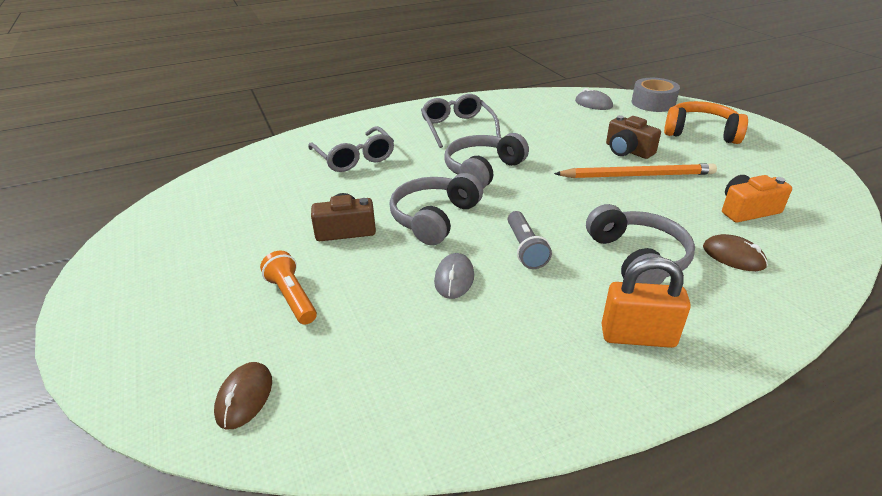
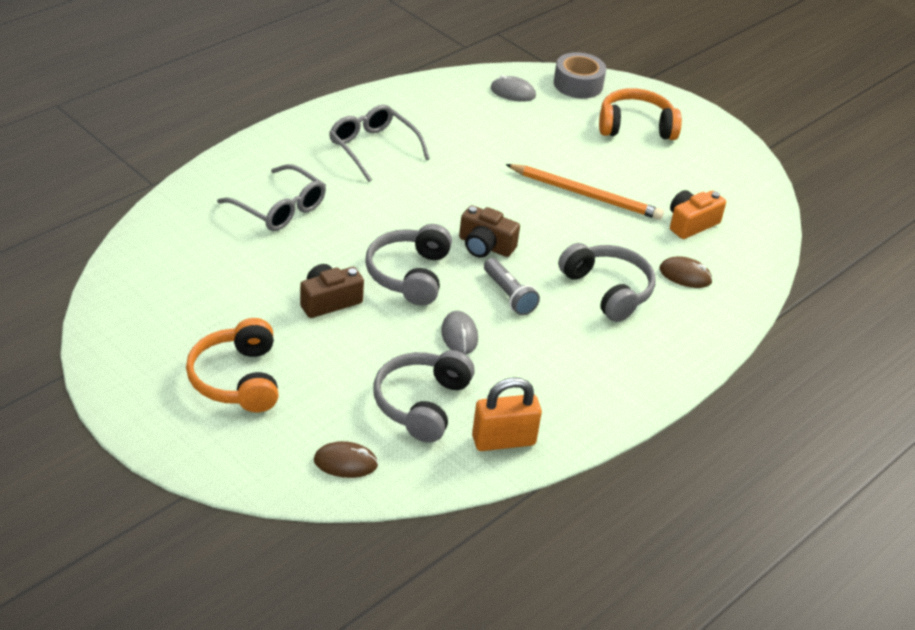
camera: 25 degrees left, 5 degrees up
brown mouse [214,362,272,430] -> brown mouse turned 75 degrees counterclockwise [314,441,378,478]
orange flashlight [260,251,317,325] -> none
grey headphones [444,133,529,188] -> grey headphones moved to [373,350,475,443]
orange pencil [554,163,717,178] -> orange pencil turned 45 degrees clockwise [505,164,664,220]
orange padlock [602,257,691,348] -> orange padlock moved to [472,377,542,451]
brown camera [606,115,661,159] -> brown camera moved to [459,205,520,258]
none -> orange headphones [186,318,279,412]

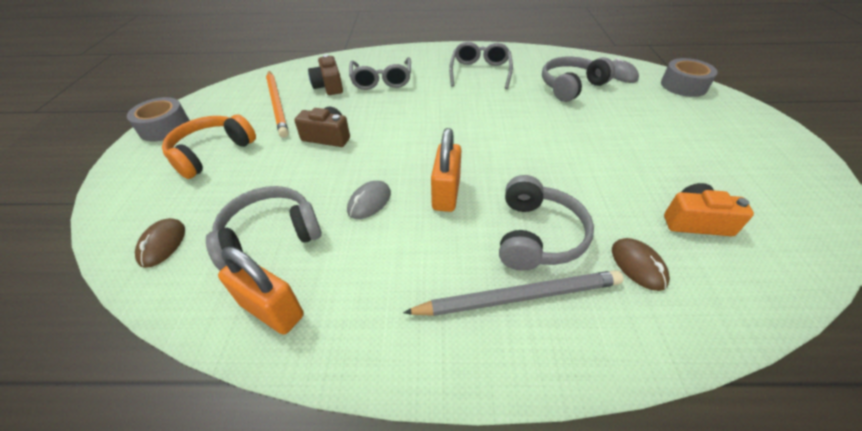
camera: 50 degrees right, 5 degrees up
brown mouse [314,441,378,478] -> brown mouse turned 45 degrees clockwise [135,218,185,268]
grey headphones [365,224,452,306] -> grey headphones moved to [542,57,615,102]
brown camera [459,205,520,258] -> brown camera moved to [308,54,343,95]
grey flashlight [484,258,540,315] -> orange padlock [431,128,461,212]
orange pencil [505,164,664,220] -> orange pencil moved to [266,71,289,138]
orange headphones [599,88,682,140] -> none
none -> grey tape [127,97,190,141]
none -> grey pencil [403,270,623,316]

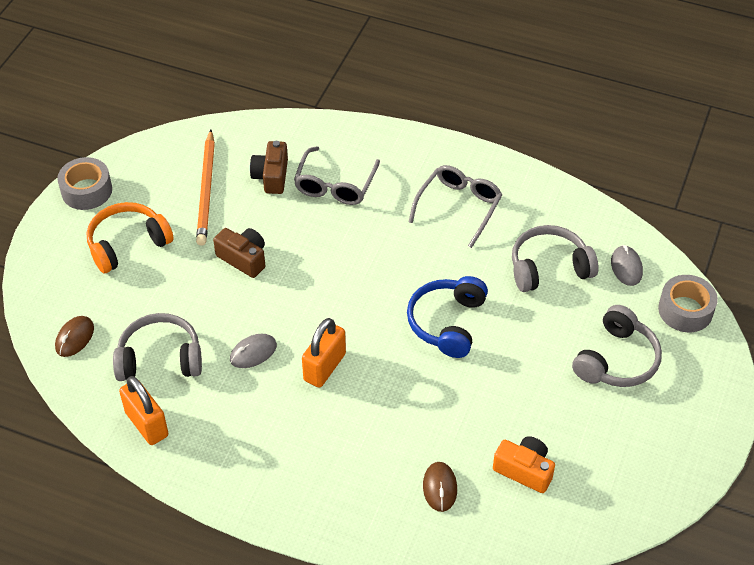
camera: 20 degrees right, 5 degrees up
grey pencil [403,270,623,316] -> none
grey headphones [499,175,594,271] -> grey headphones moved to [572,305,662,387]
none -> blue headphones [407,276,488,358]

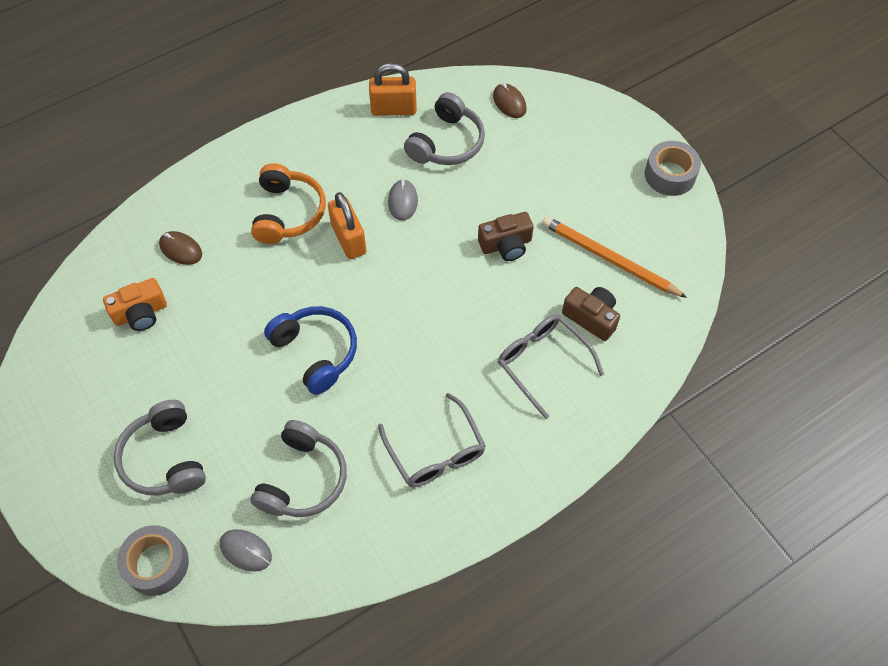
camera: 125 degrees right, 10 degrees up
orange headphones [86,202,174,273] -> orange headphones moved to [251,163,326,244]

